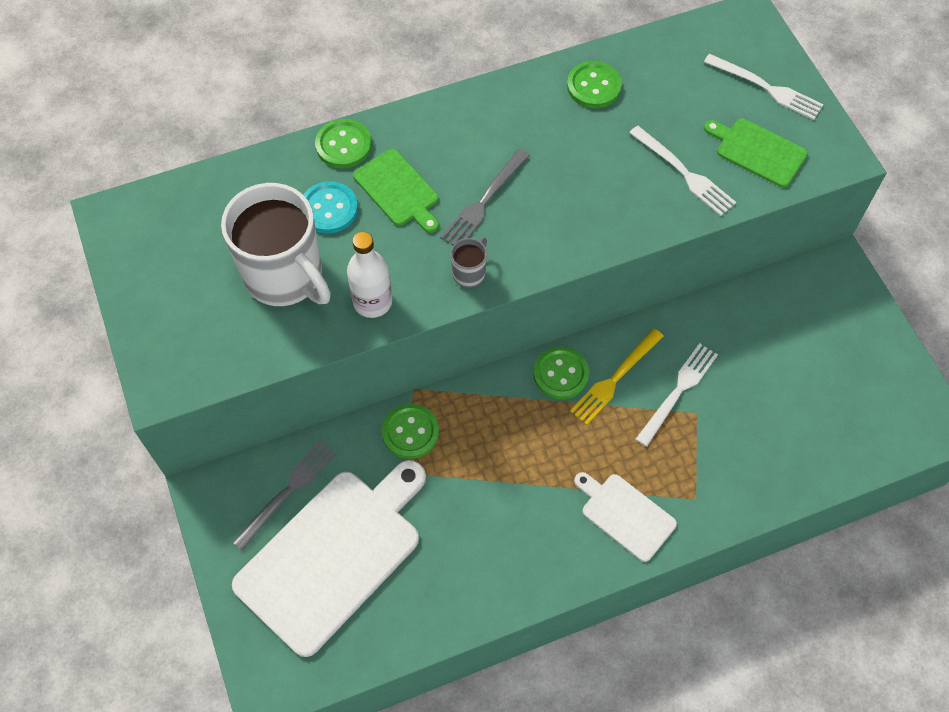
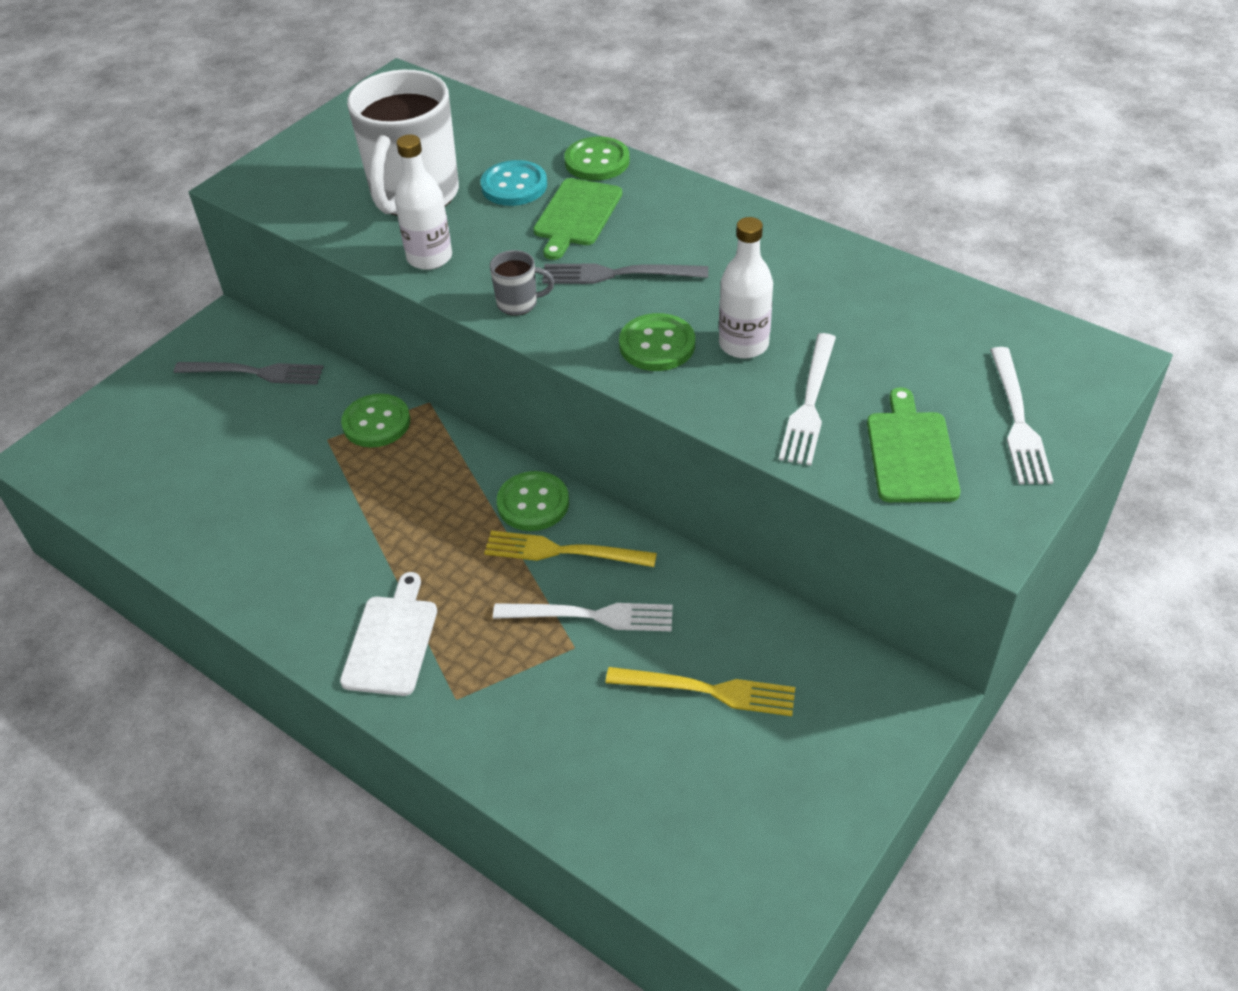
camera: 60 degrees right, 15 degrees down
white cutting board [232,460,426,657] -> none
green button [567,61,622,108] -> green button moved to [619,313,695,371]
none -> yellow fork [606,667,795,716]
none -> white bottle [719,217,773,359]

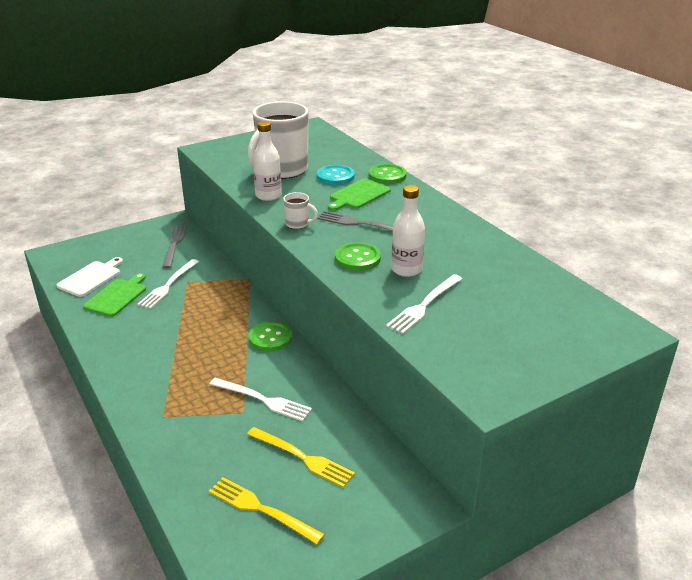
camera: 20 degrees right, 15 degrees down
grey fork [174,362,324,385] -> grey fork turned 120 degrees counterclockwise [162,226,187,269]
white cutting board [340,572,437,696] -> white cutting board moved to [57,257,123,297]
green button [341,394,410,447] -> none
yellow fork [484,531,657,567] -> yellow fork moved to [209,477,325,545]
grey mug [490,250,555,316] -> white mug [283,192,318,229]
green cutting board [867,387,960,502] -> green cutting board moved to [83,273,146,317]
white fork [990,347,1054,484] -> white fork moved to [137,259,199,309]

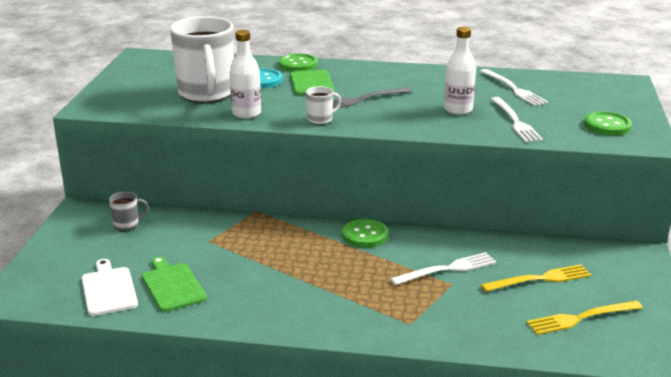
camera: 50 degrees left, 5 degrees down
white fork [137,259,199,309] -> white fork moved to [480,69,548,106]
grey fork [162,226,187,269] -> grey mug [109,192,149,231]
green button [335,242,381,271] -> green button moved to [584,111,632,135]

